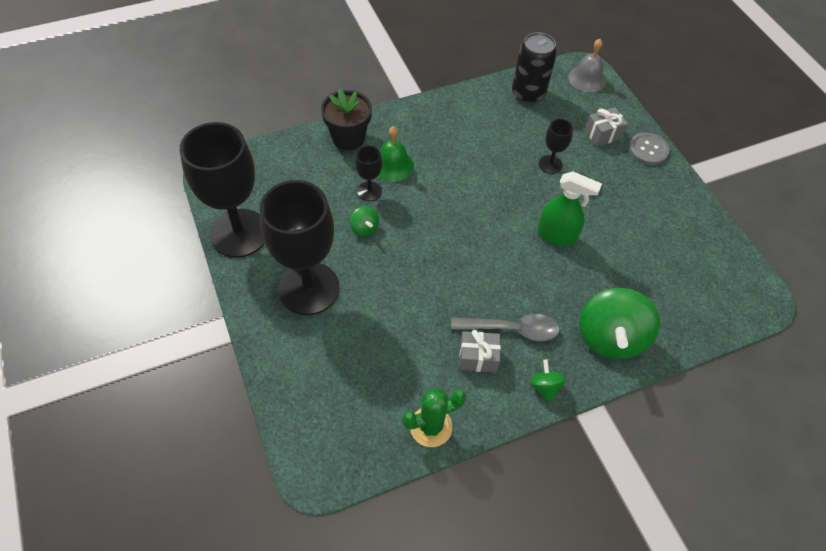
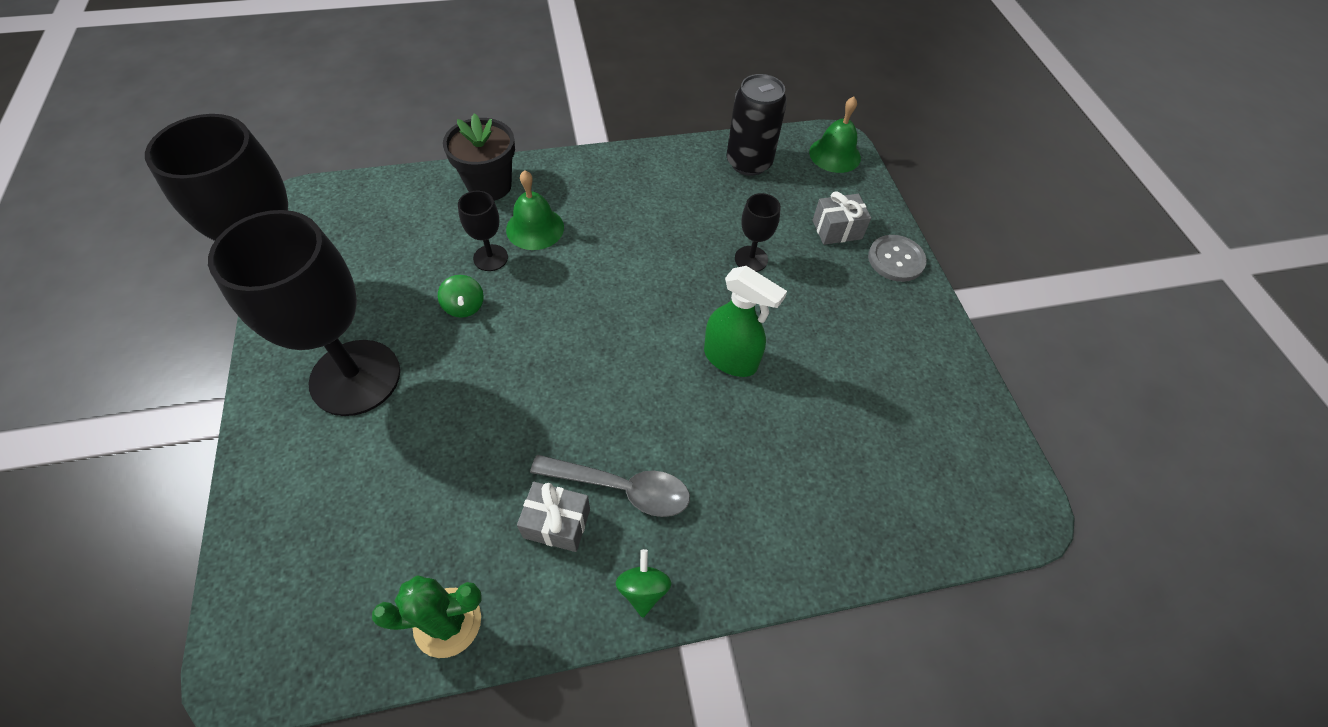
camera: 10 degrees right, 0 degrees up
grey bell [568,39,606,92] -> green bell [809,97,861,173]
green spinning top [579,288,660,359] -> none

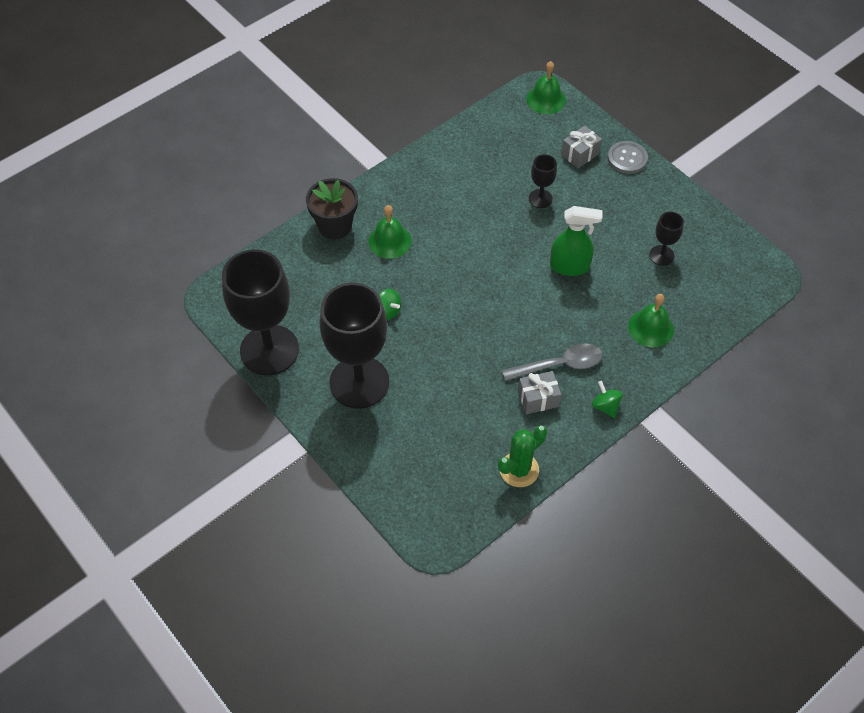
camera: 25 degrees left, 0 degrees up
black goblet [458,191,508,271] -> black goblet moved to [649,212,684,266]
black can [727,74,787,176] -> none
none -> green bell [628,294,674,347]

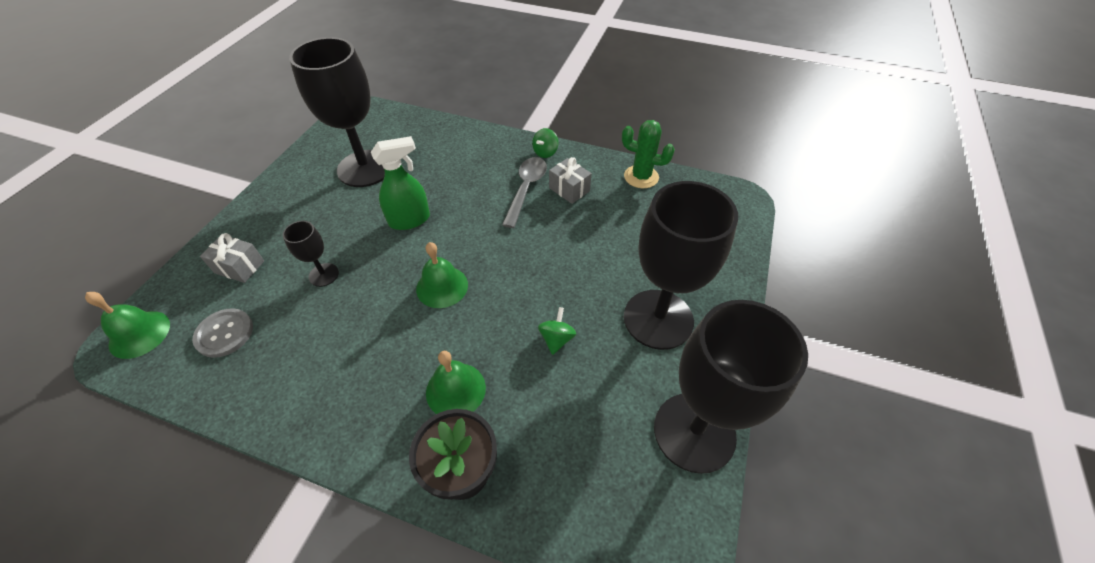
camera: 120 degrees left, 5 degrees down
grey spoon [502,343,602,381] -> grey spoon turned 60 degrees clockwise [502,157,547,228]
green spray bottle [550,206,603,276] -> green spray bottle turned 90 degrees clockwise [371,136,430,230]
grey button [608,141,648,174] -> grey button moved to [192,308,253,358]
green bell [628,294,674,347] -> green bell moved to [416,242,468,308]
black goblet [649,212,684,266] -> black goblet [289,37,385,187], size x2.24

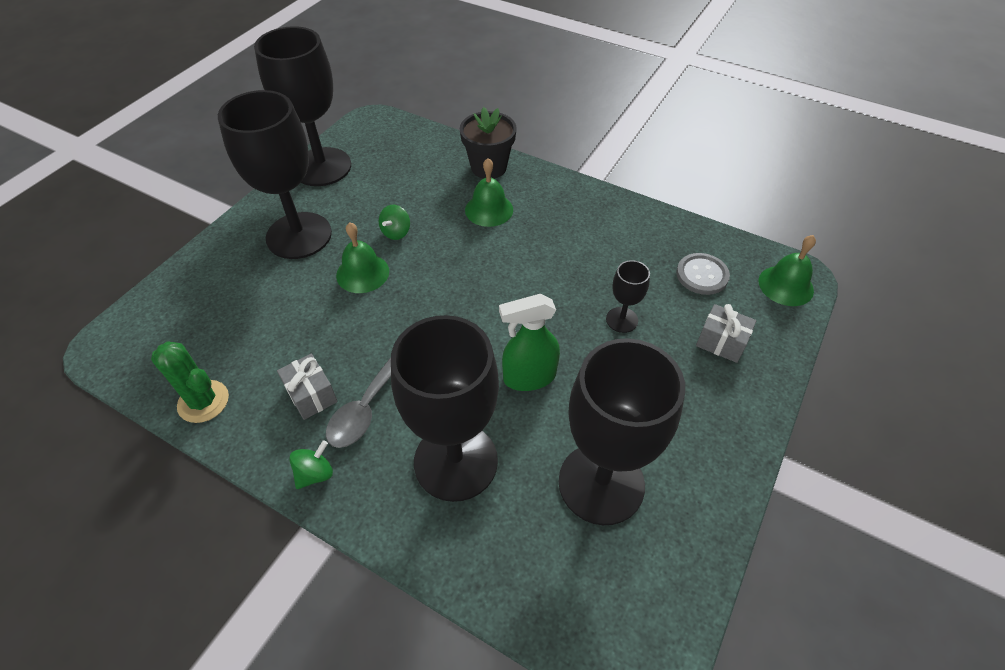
camera: 170 degrees left, 0 degrees up
green bell [416,242,468,308] -> green bell moved to [336,222,389,293]
none -> black goblet [391,315,499,502]

